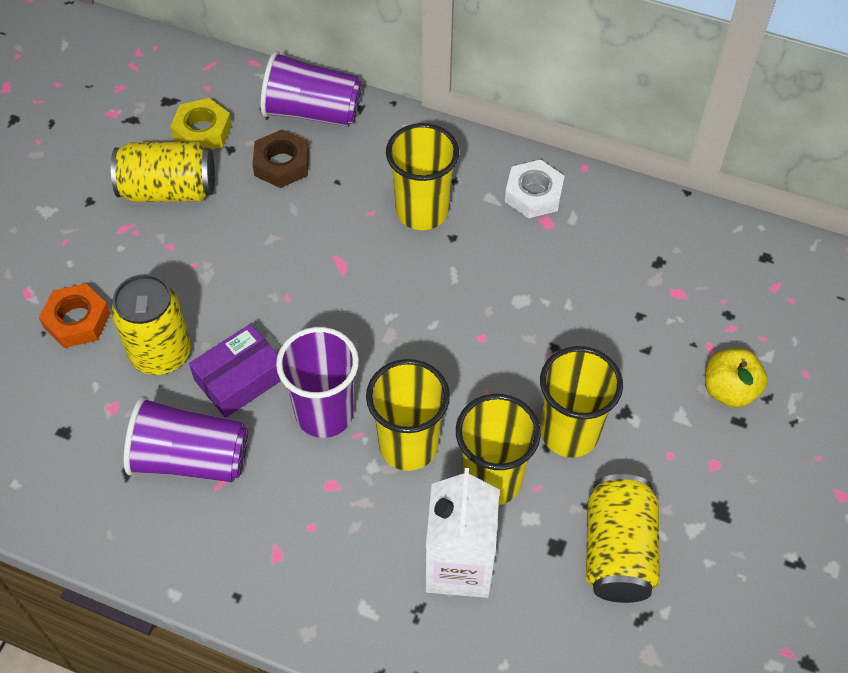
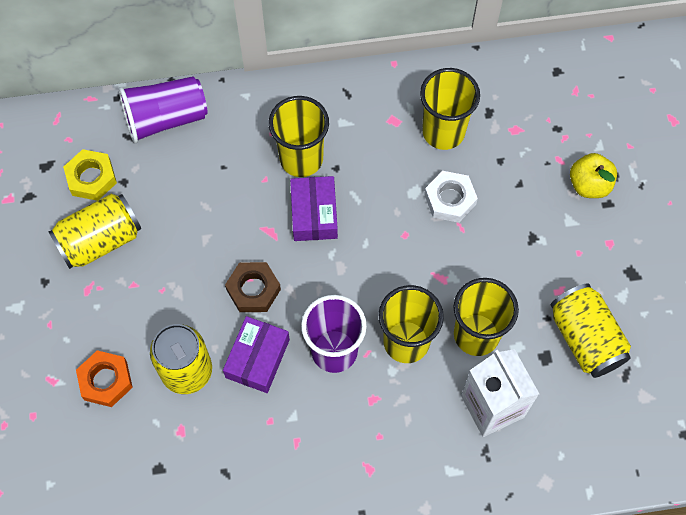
camera: 30 degrees left, 10 degrees up
purple cup [124,396,248,482] -> none
brown nut [252,130,309,188] -> brown nut moved to [225,262,281,312]
white nut [505,160,565,218] -> white nut moved to [424,171,478,223]
yellow cup [540,346,623,458] -> yellow cup moved to [420,68,480,150]
none -> purple box [290,176,338,241]

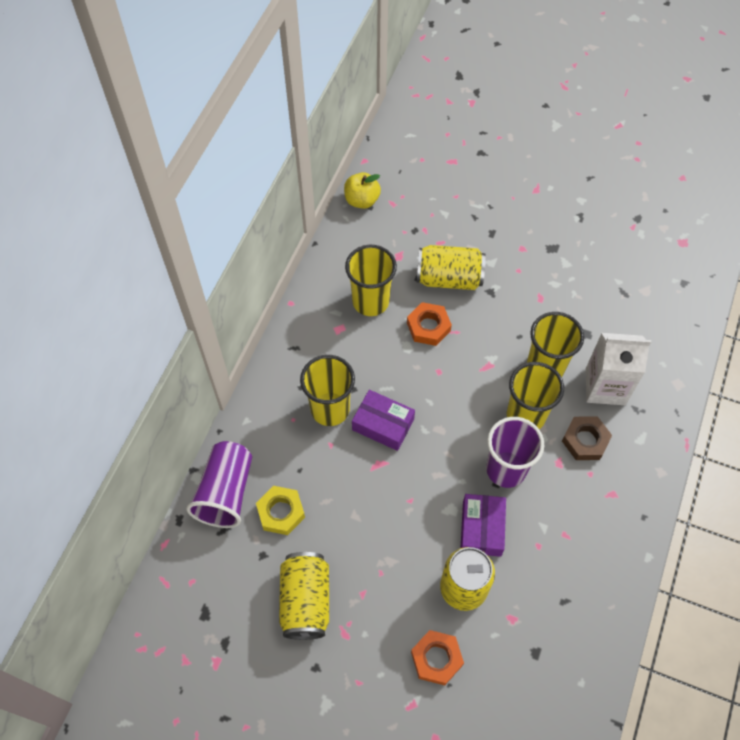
camera: 60 degrees left, 5 degrees down
yellow nut [63,149,117,201] -> yellow nut moved to [256,486,305,535]
purple box [223,316,290,393] -> purple box turned 45 degrees clockwise [460,494,506,557]
brown nut [225,262,281,312] -> brown nut moved to [562,416,612,460]
white nut [424,171,478,223] -> orange nut [407,302,452,346]
yellow can [551,284,631,378] -> yellow can moved to [417,245,486,290]
yellow apple [570,153,617,198] -> yellow apple moved to [344,172,381,209]

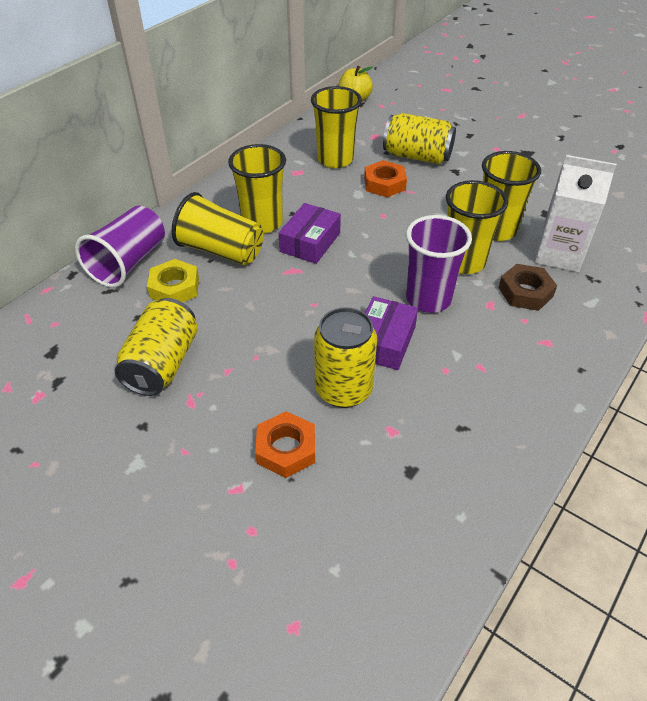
camera: 15 degrees right, 15 degrees down
purple box [352,390,415,451] -> purple box turned 75 degrees clockwise [279,203,341,264]
none -> yellow cup [172,192,264,265]

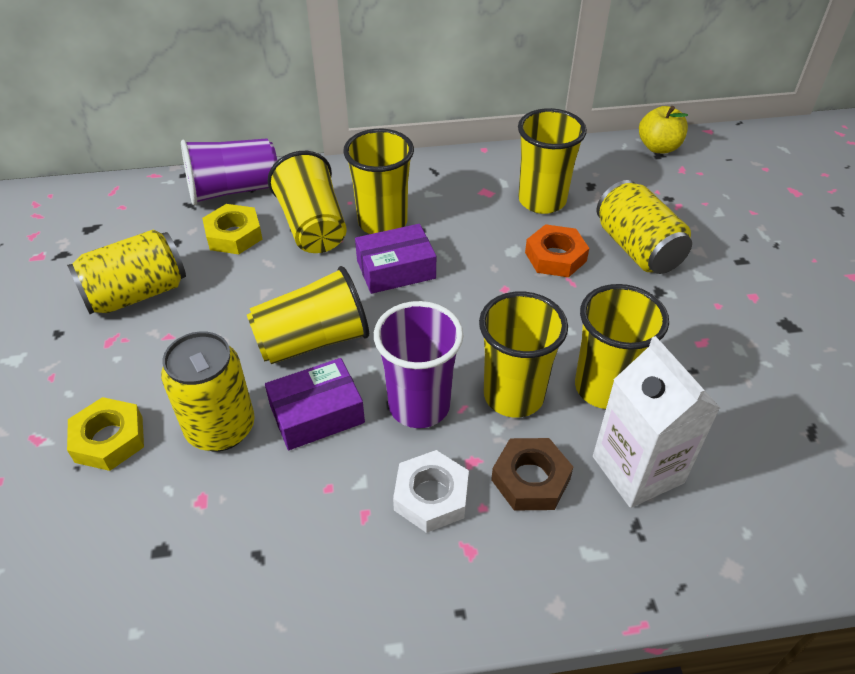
camera: 45 degrees right, 0 degrees up
orange nut [255,411,315,478] -> yellow nut [67,397,144,471]
none -> yellow cup [247,266,369,364]
none -> white nut [393,450,469,533]

